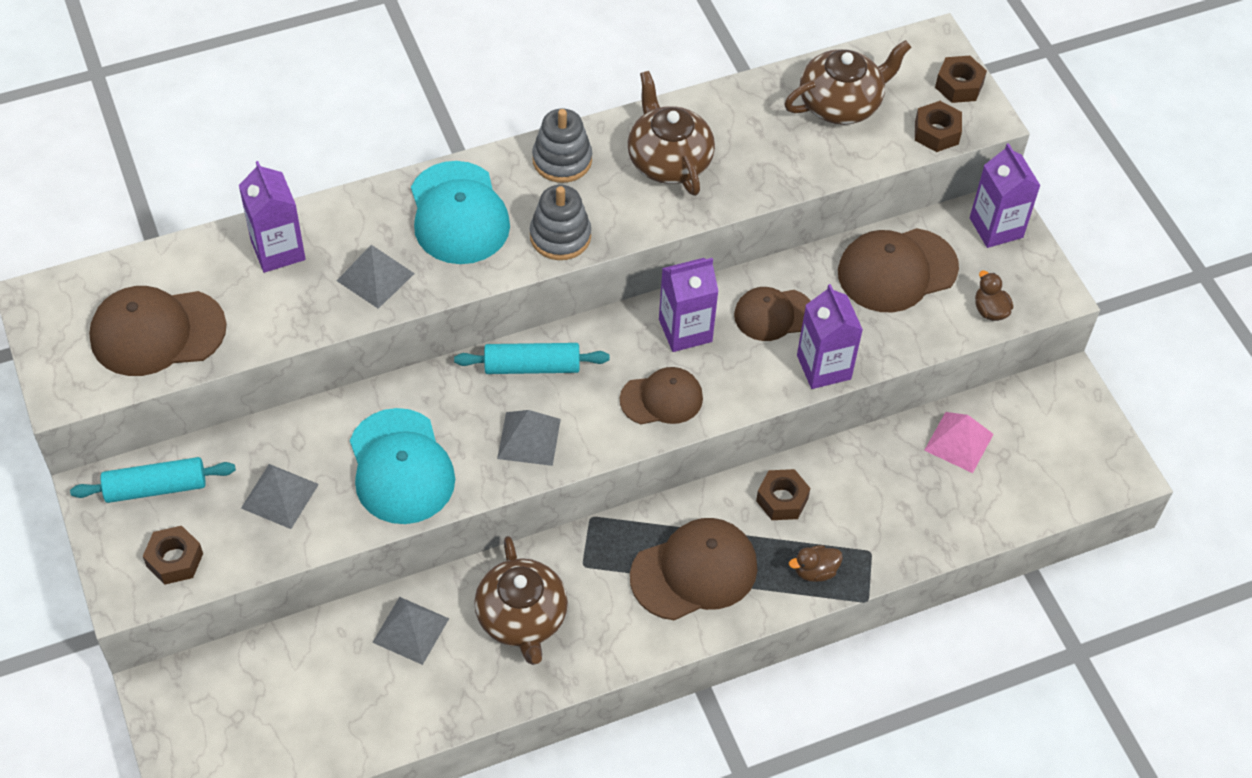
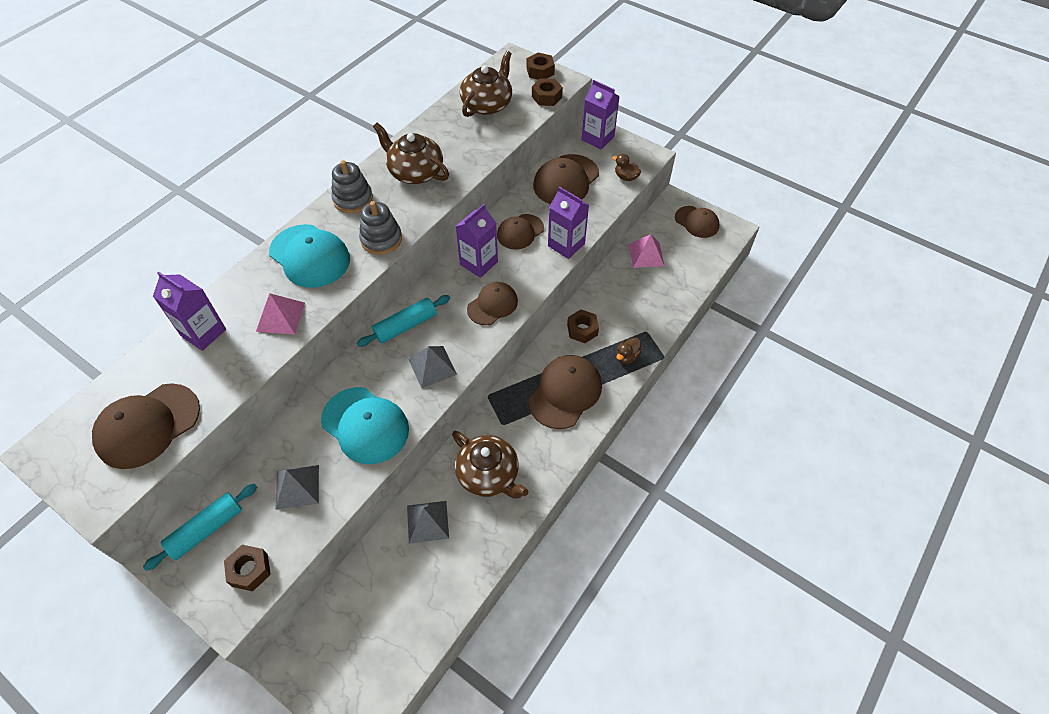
camera: 30 degrees left, 0 degrees up
grey pyramid [337,245,415,309] -> pink pyramid [256,293,305,334]
none -> brown cap [675,206,720,238]

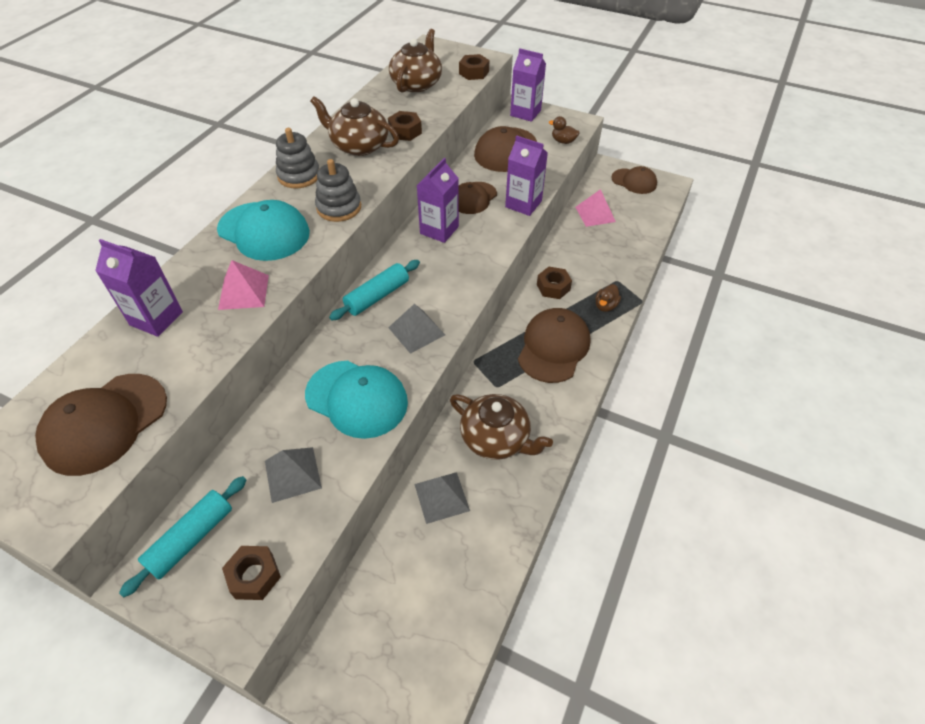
camera: 10 degrees left, 5 degrees down
brown cap [467,282,518,325] -> none
brown nut [527,53,555,80] -> brown nut moved to [388,111,422,141]

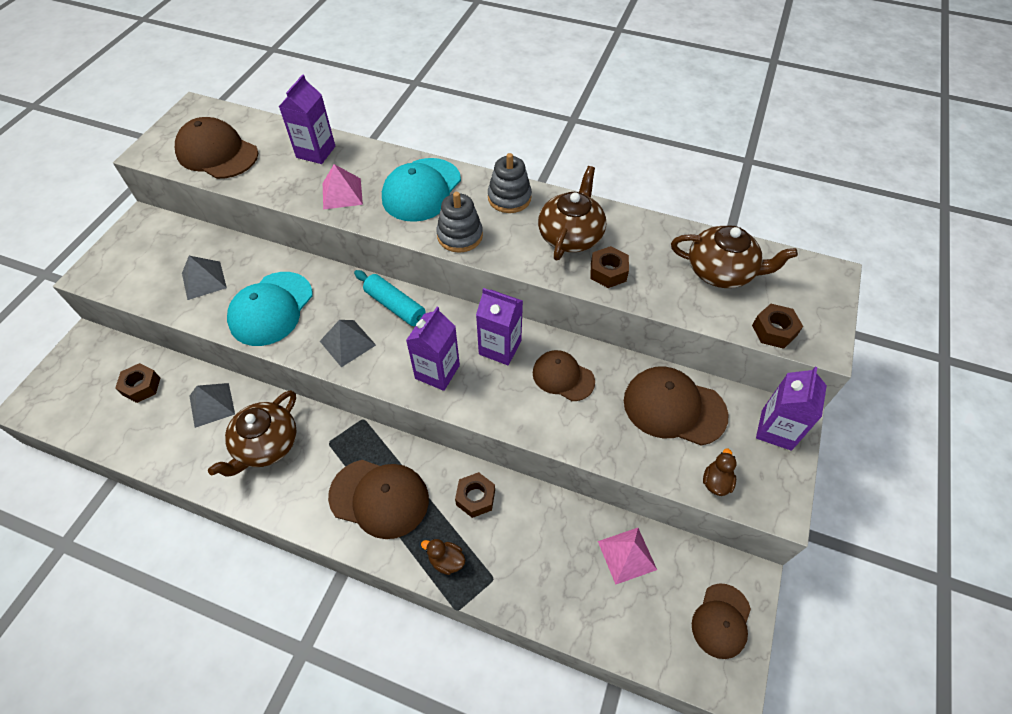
camera: 85 degrees right, 5 degrees up
turquoise rolling pin [119,476,246,597] -> none
brown nut [222,546,281,600] -> brown nut moved to [115,363,160,403]
purple carton [505,135,548,216] -> purple carton moved to [406,307,460,391]

